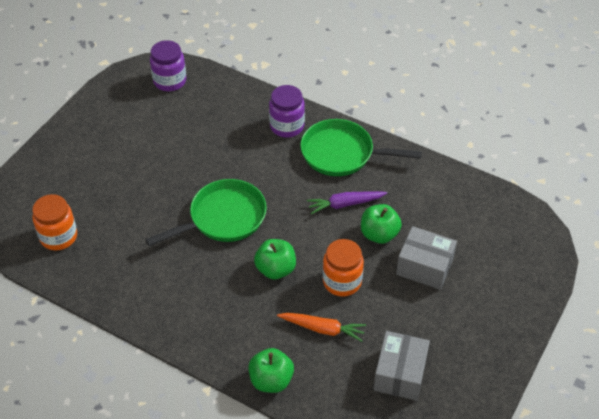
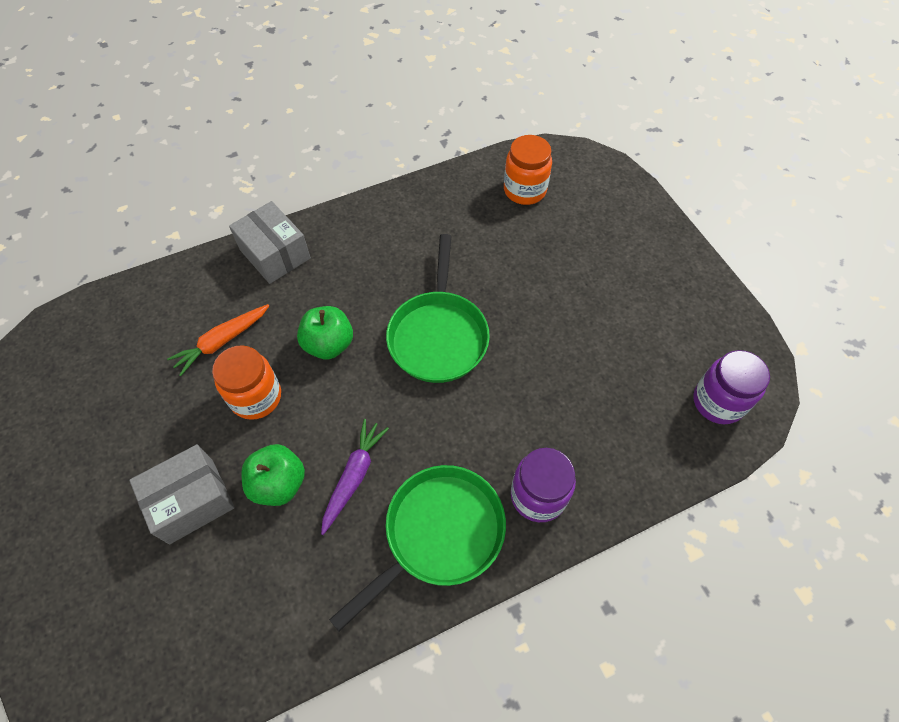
camera: 125 degrees right, 10 degrees up
green apple [248,348,294,393] -> none
grey box [373,331,430,401] -> grey box moved to [229,201,311,284]

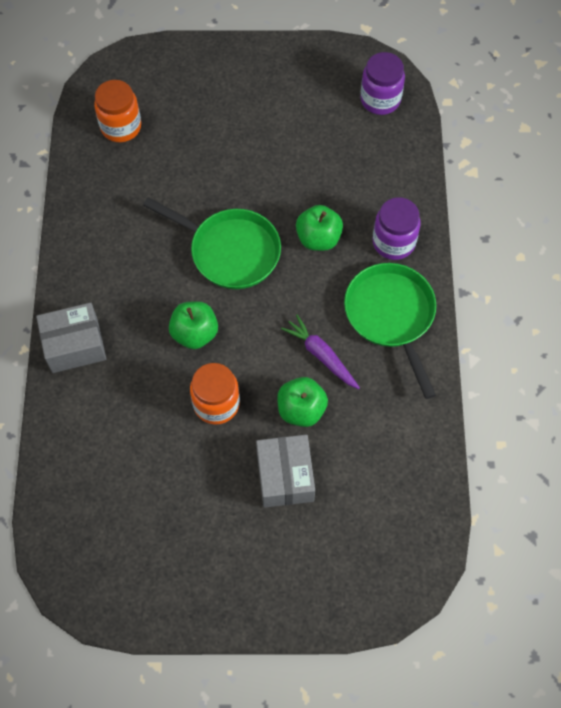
camera: 65 degrees left, 5 degrees up
orange carrot [167,304,269,376] -> none
none -> green apple [296,205,343,251]

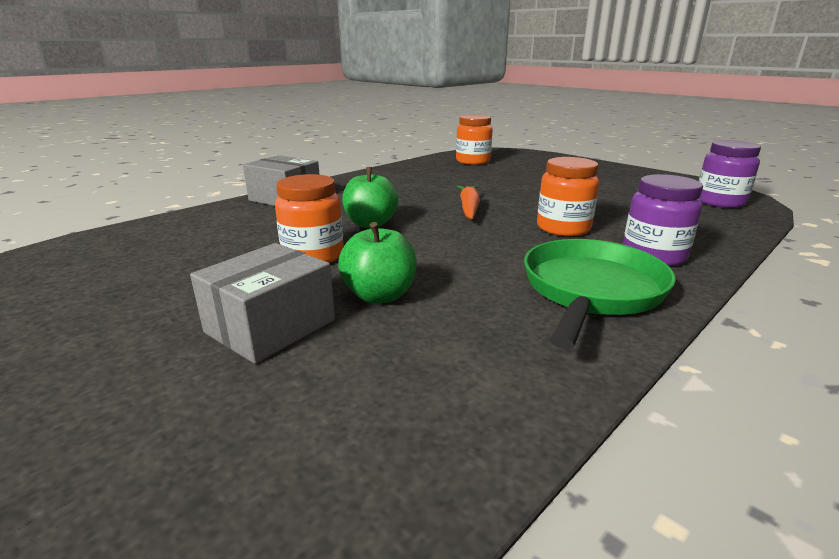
camera: 45 degrees right, 40 degrees down
green pan [143,197,281,289] -> orange carrot [456,185,480,219]
purple carrot [281,314,360,389] -> none
green apple [296,205,343,251] -> orange jar [537,157,599,236]

